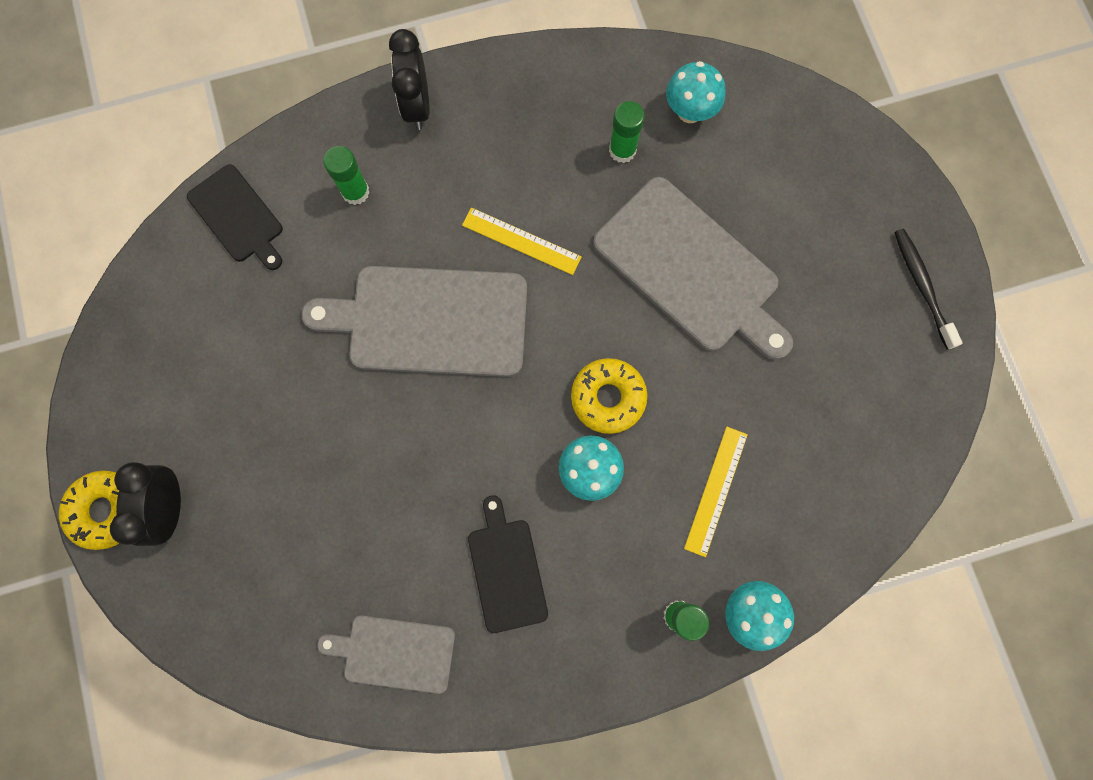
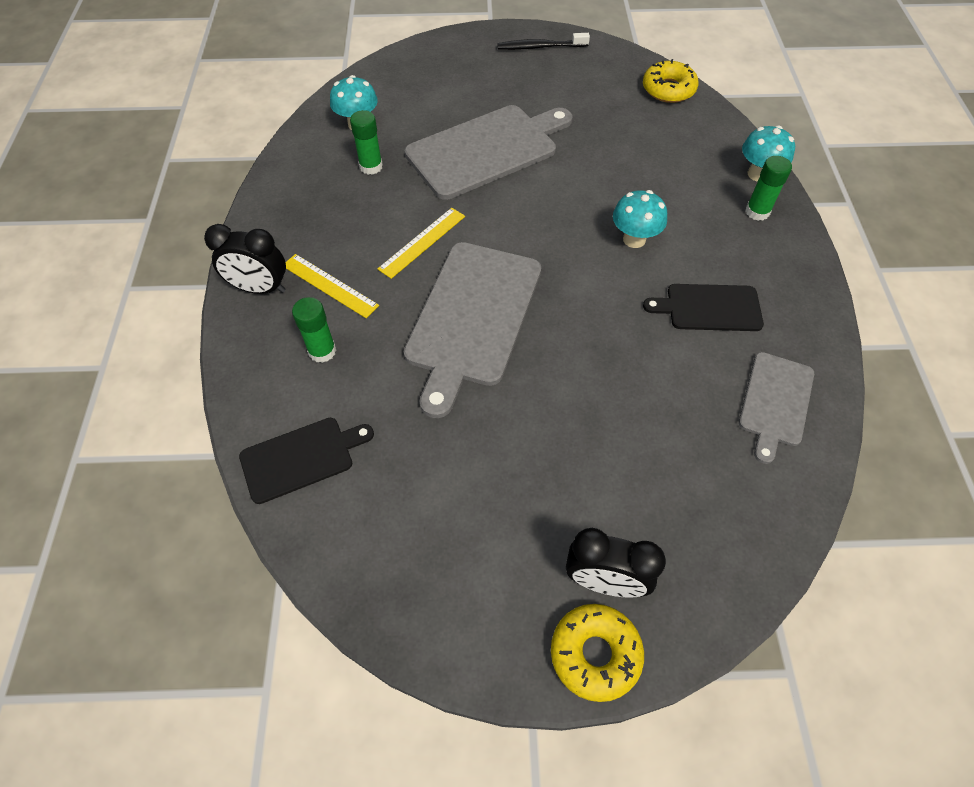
camera: 75 degrees left, 20 degrees down
yellow donut [571,358,648,434] -> yellow donut moved to [643,59,699,103]
yellow ruler [684,427,748,557] -> yellow ruler moved to [285,254,379,318]

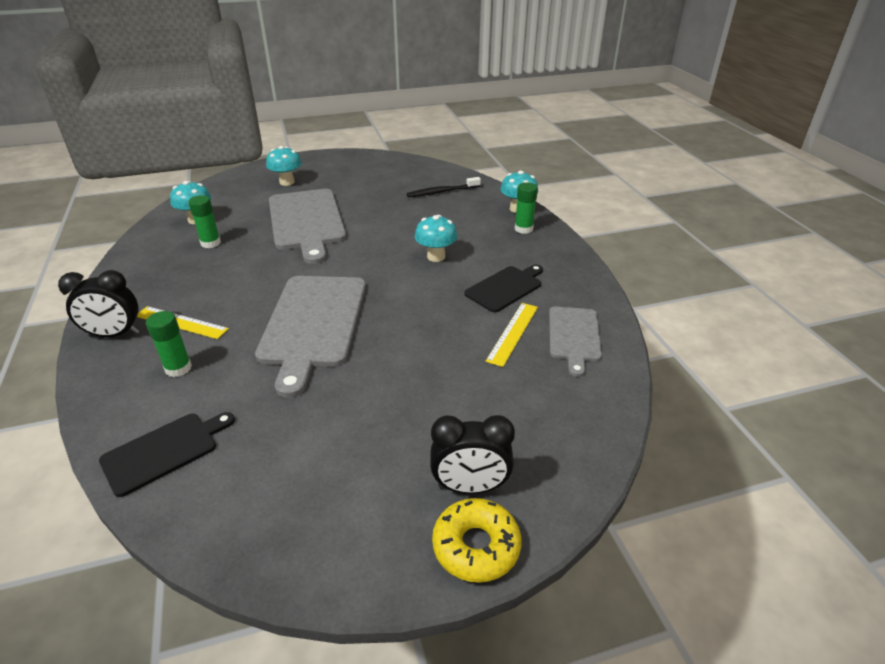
camera: 15 degrees left, 20 degrees down
yellow ruler [377,208,465,279] -> yellow ruler moved to [485,303,538,367]
grey cutting board [405,105,572,200] -> grey cutting board turned 120 degrees clockwise [269,189,346,264]
black toothbrush [497,33,590,50] -> black toothbrush moved to [407,177,481,197]
yellow donut [643,59,699,103] -> none
black cutting board [643,284,764,331] -> black cutting board turned 150 degrees clockwise [464,264,543,312]
none -> turquoise mushroom [266,146,302,186]

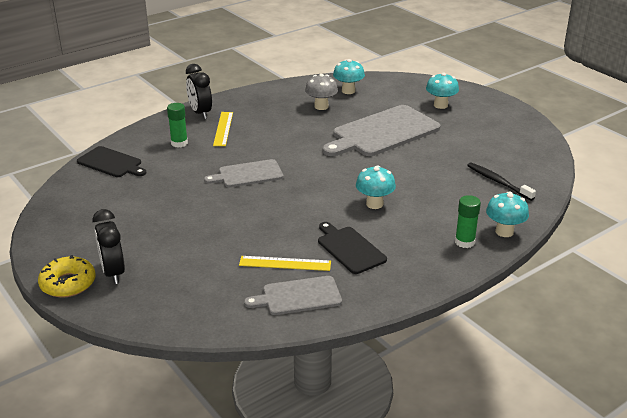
camera: 70 degrees right, 5 degrees down
green glue stick [188,195,221,248] -> grey mushroom [305,74,338,110]
grey cutting board [255,276,366,398] -> grey cutting board [204,159,283,187], size x0.56
black cutting board [464,264,543,312] -> black cutting board turned 150 degrees counterclockwise [318,222,387,274]

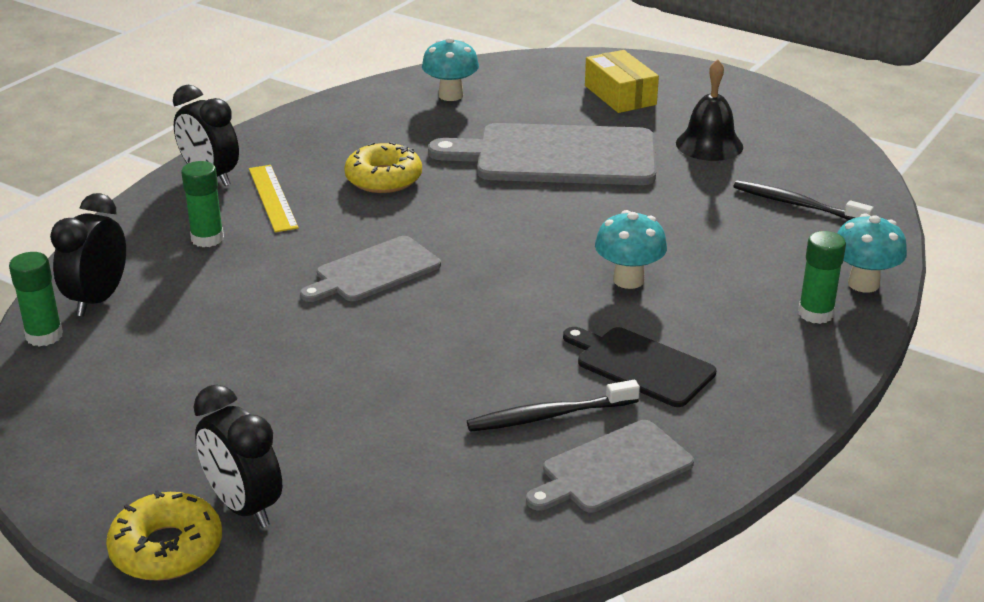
camera: 20 degrees left, 0 degrees up
black cutting board [77,146,146,177] -> black clock [50,193,126,316]
yellow ruler [239,256,331,271] -> black toothbrush [467,380,640,432]
grey mushroom [305,74,338,110] -> none
grey cutting board [322,105,441,156] -> grey cutting board turned 60 degrees clockwise [428,123,656,185]
turquoise mushroom [426,73,459,109] -> yellow box [585,50,659,113]
none -> green glue stick [9,252,63,347]
none -> yellow donut [344,141,422,193]
none -> black bell [676,59,743,161]

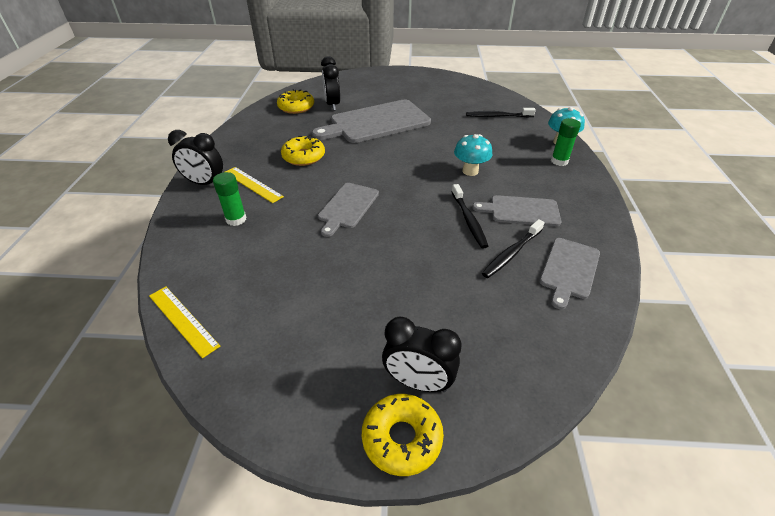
camera: 30 degrees left, 10 degrees up
green glue stick [9,252,63,347] -> yellow ruler [149,287,220,358]
black clock [50,193,126,316] -> black clock moved to [321,56,340,111]
turquoise mushroom [422,37,479,101] -> yellow donut [277,89,314,114]
black cutting board [563,327,717,407] -> grey cutting board [472,195,561,226]
yellow box [585,50,659,113] -> none
black bell [676,59,743,161] -> none
none -> black toothbrush [452,184,488,248]

